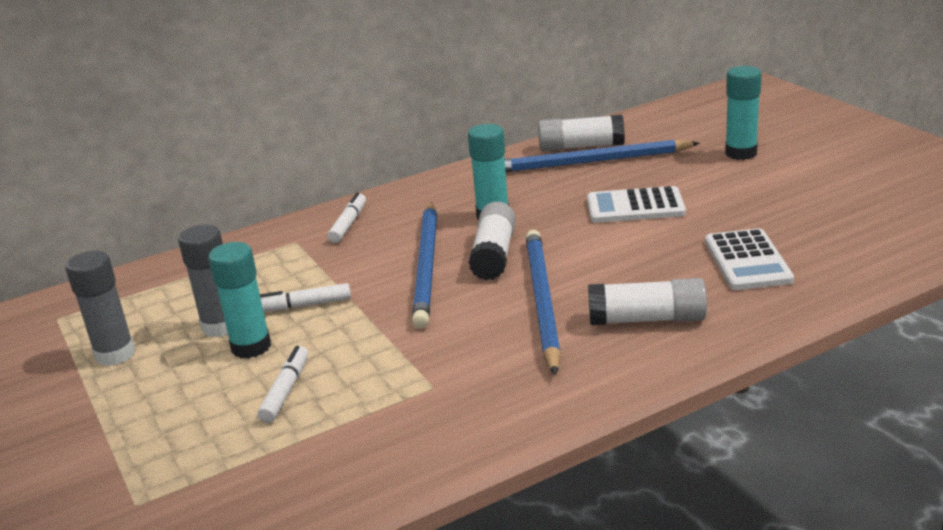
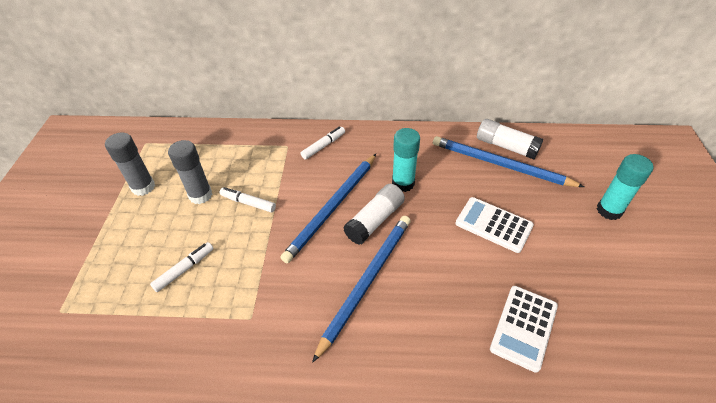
camera: 30 degrees right, 20 degrees up
turquoise glue stick [208,242,271,359] -> none
white glue stick [588,278,707,325] -> none

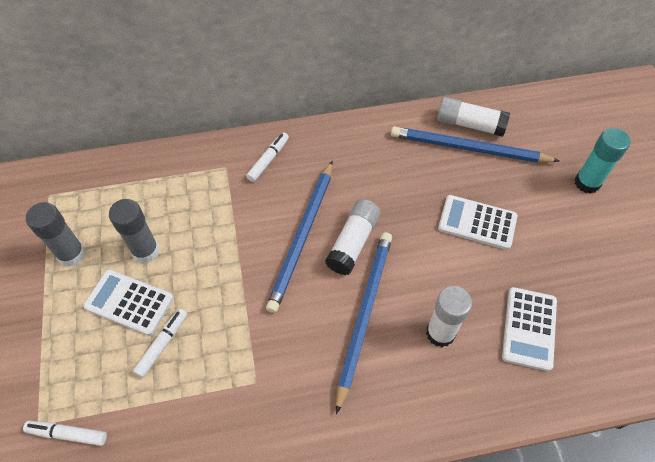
camera: 15 degrees left, 10 degrees up
white marker [220,187,276,213] -> white marker moved to [23,421,107,446]
turquoise glue stick [392,128,420,192] -> none
none -> white calculator [83,269,174,336]
none -> white glue stick [426,286,472,347]

